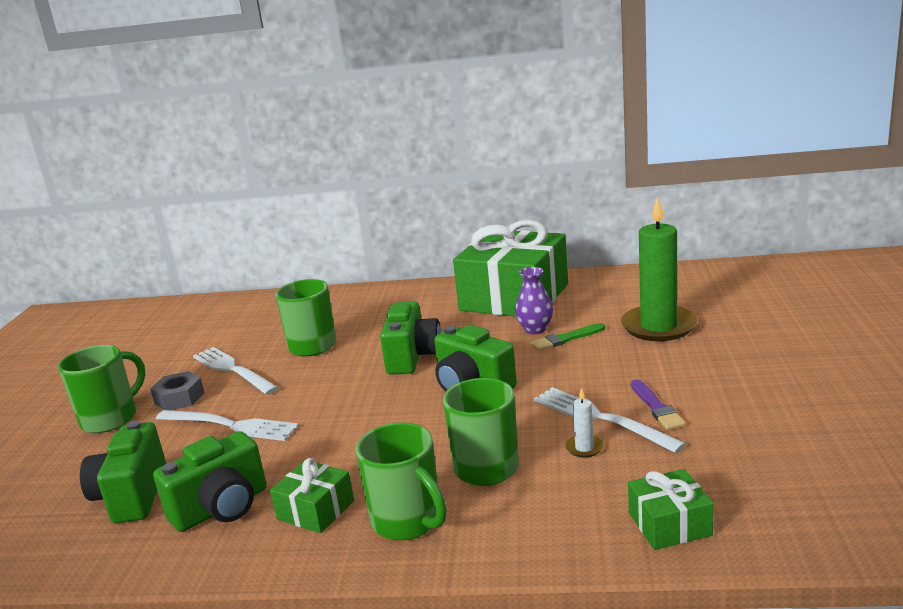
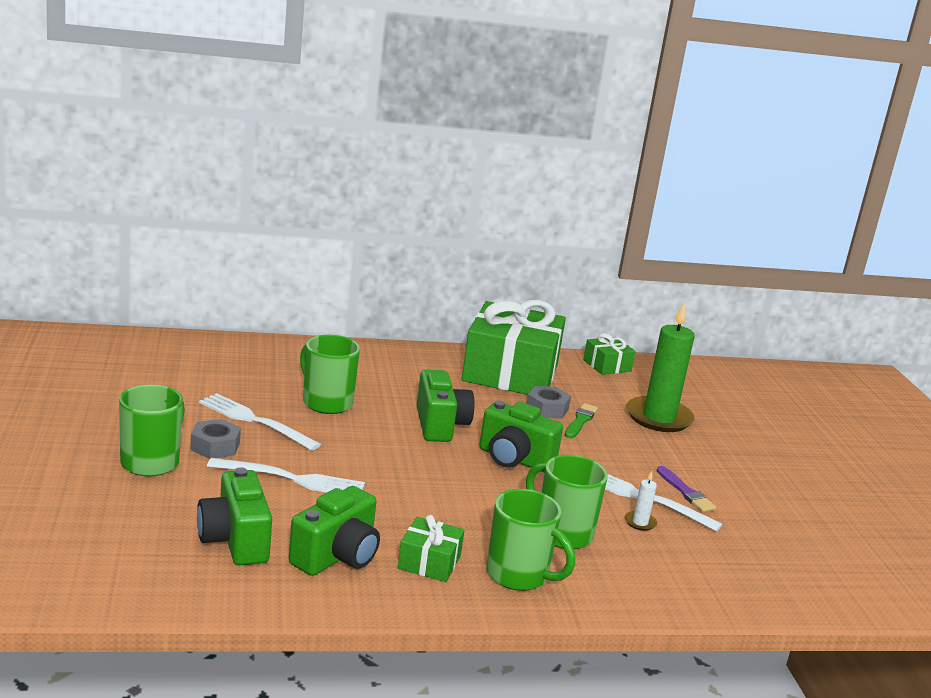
camera: 20 degrees left, 0 degrees up
purple vase [515,267,553,334] -> grey nut [527,386,571,419]
green brush [531,323,605,351] -> green brush turned 150 degrees clockwise [565,403,598,439]
green gift [628,469,714,550] -> green gift moved to [583,333,636,375]

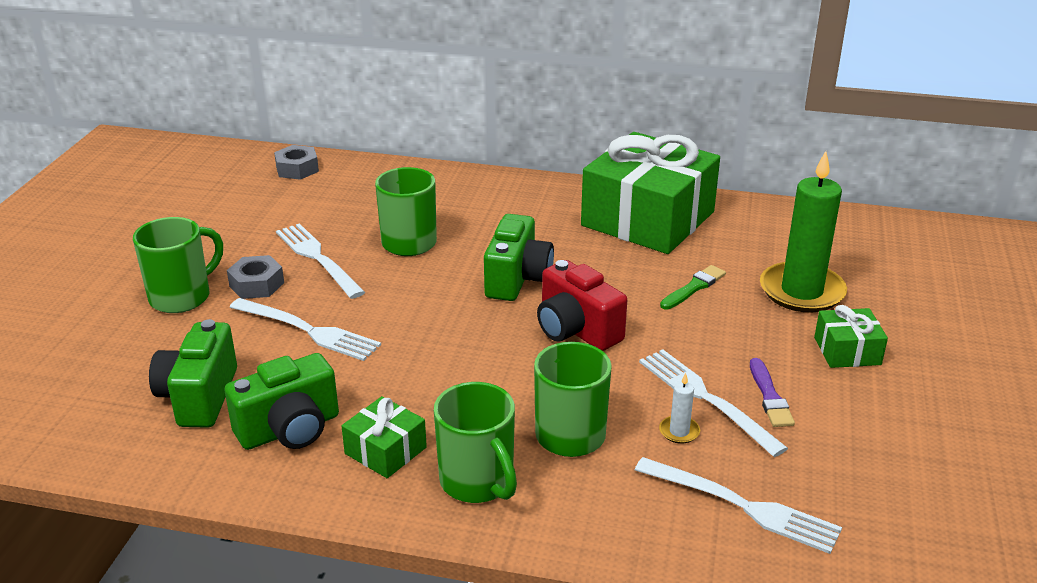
camera: 25 degrees right, 10 degrees up
green camera [479,401,563,472] -> red camera [537,260,627,351]
grey nut [527,386,571,419] -> grey nut moved to [274,145,319,180]
green gift [583,333,636,375] -> green gift moved to [814,305,888,368]
none -> white fork [635,457,842,554]

